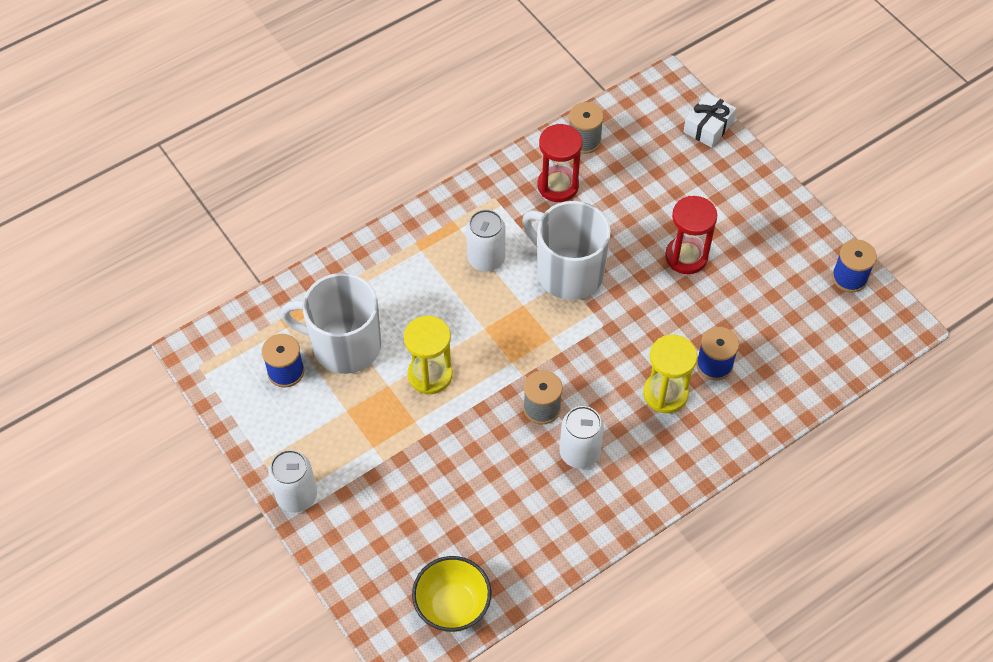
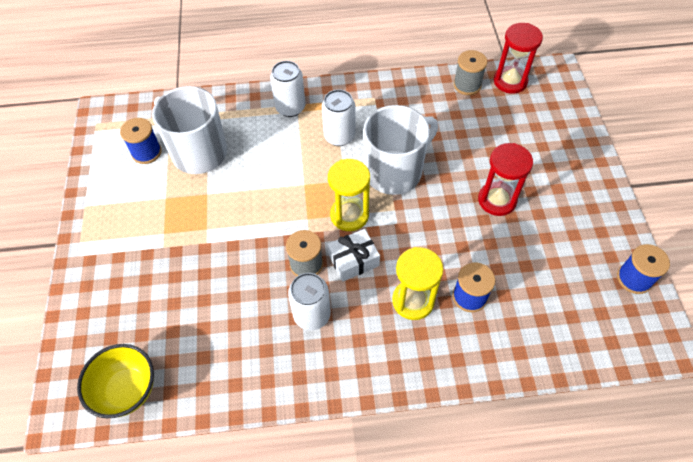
camera: 30 degrees right, 0 degrees up
white can [268,450,317,512] -> white can moved to [270,61,306,117]
yellow hourglass [404,316,453,395] -> yellow hourglass moved to [328,159,370,231]
white mug [522,201,611,300] -> white mug turned 75 degrees clockwise [363,105,438,195]
red hourglass [538,124,582,202] -> red hourglass moved to [494,23,543,94]
white gift [683,93,736,148] -> white gift moved to [327,229,380,282]

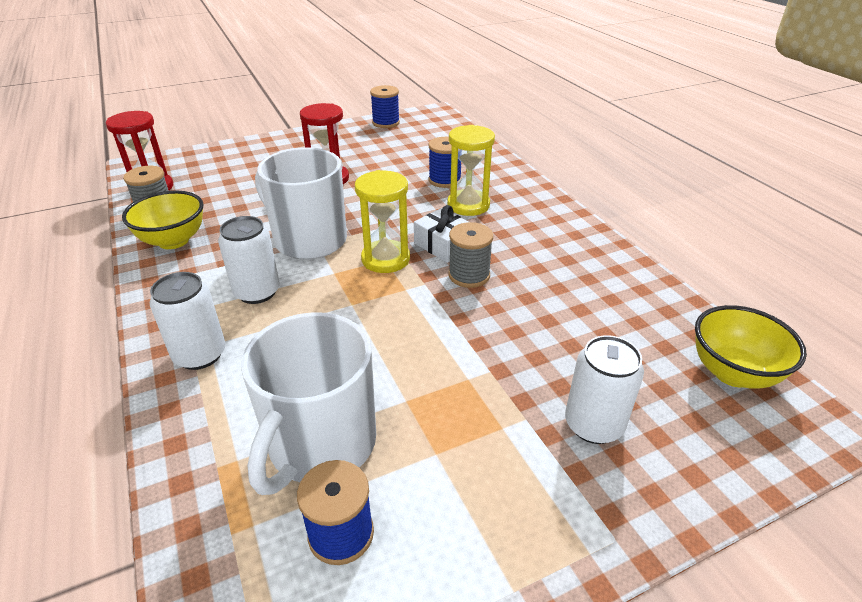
camera: 110 degrees left, 20 degrees down
white can [288,273,331,330] -> white can moved to [565,335,644,444]
none -> yellow bowl [122,191,204,249]

